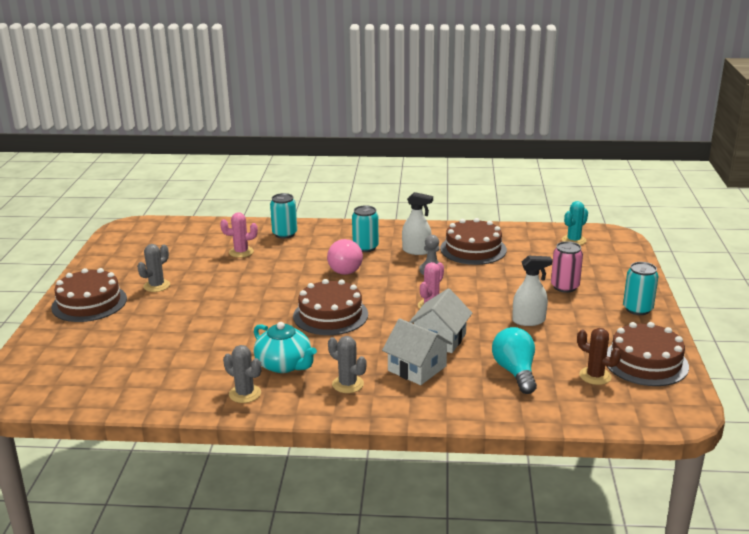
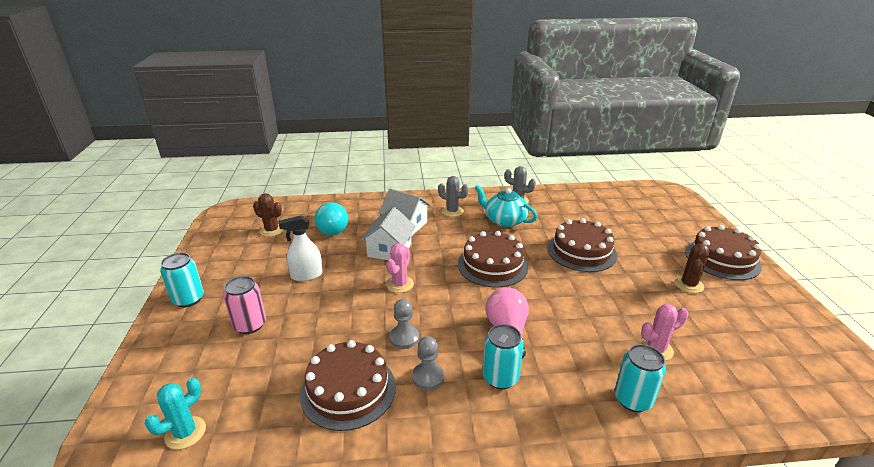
camera: 170 degrees right, 5 degrees up
grey cactus [137,244,170,292] -> brown cactus [674,244,710,293]
white spray bottle [402,192,433,255] -> grey pawn [412,336,444,390]
brown cake [606,322,689,386] -> brown cake moved to [547,218,617,272]

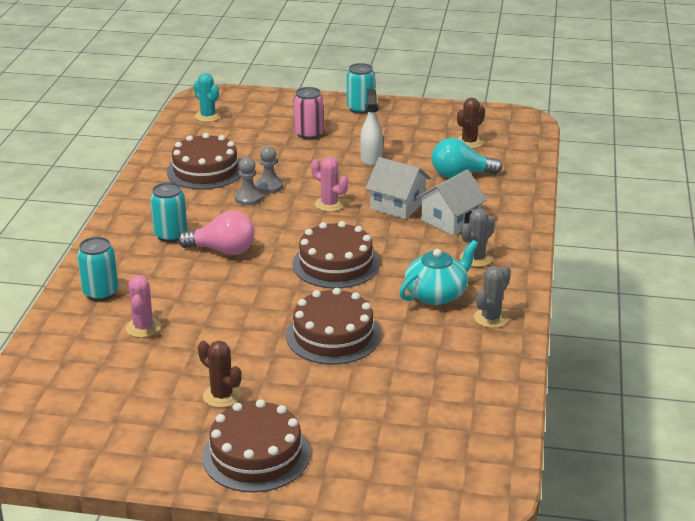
camera: 105 degrees right, 0 degrees up
grey pawn [412,336,444,390] -> grey pawn moved to [255,146,283,194]

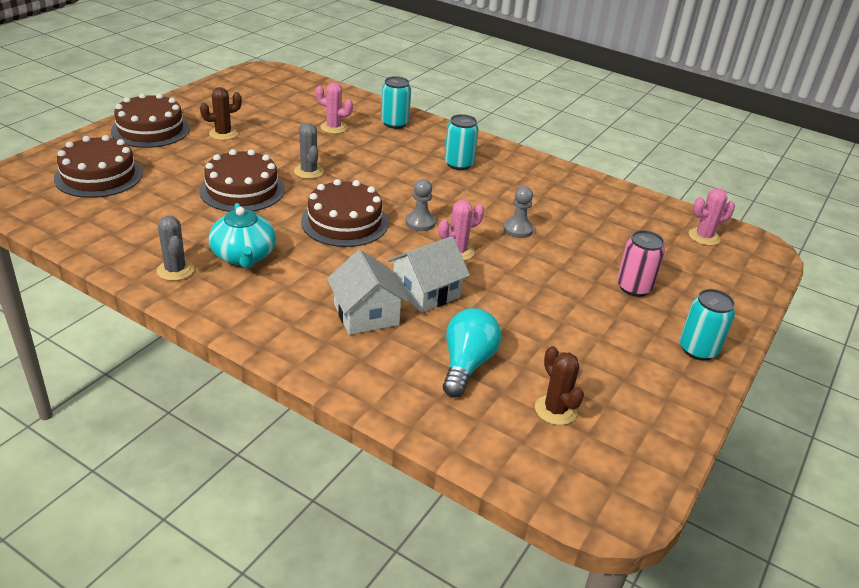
camera: 110 degrees right, 5 degrees up
brown cake [167,133,240,190] -> brown cake moved to [54,135,143,198]
pink light bulb [178,211,255,255] -> none
turquoise cactus [194,73,221,122] -> pink cactus [689,188,735,246]
grey pawn [234,157,263,206] -> grey pawn moved to [405,179,436,231]
white spray bottle [360,89,383,166] -> none
grey cactus [460,208,495,267] -> grey cactus moved to [294,123,324,179]

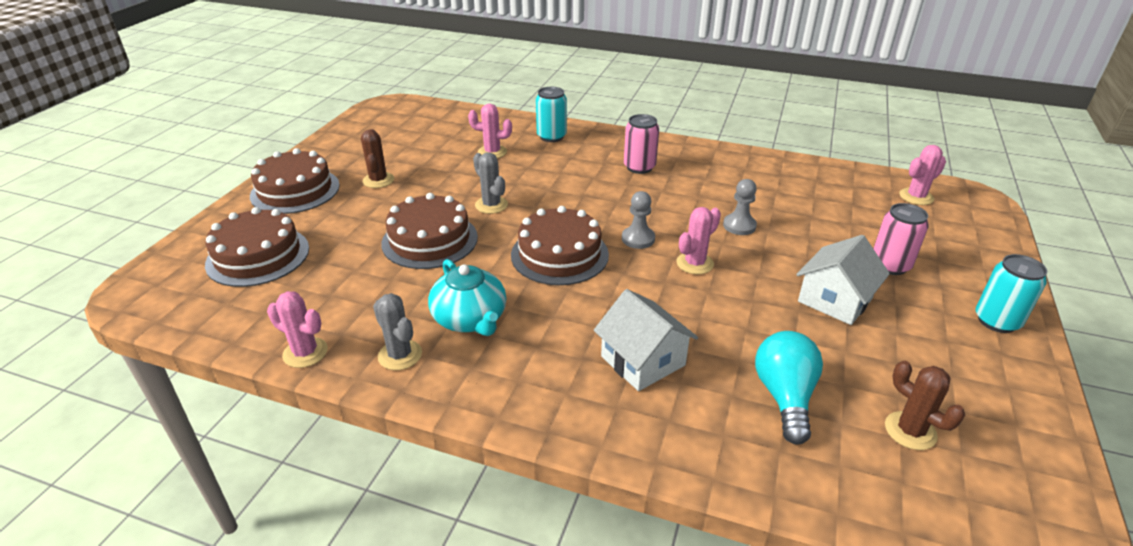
camera: 10 degrees left, 0 degrees up
brown cactus [200,87,242,140] -> brown cactus turned 60 degrees counterclockwise [361,129,394,188]
white house [388,236,470,313] -> white house moved to [796,235,890,325]
turquoise can [444,114,479,170] -> pink can [624,114,659,174]
none -> pink cactus [267,291,328,368]

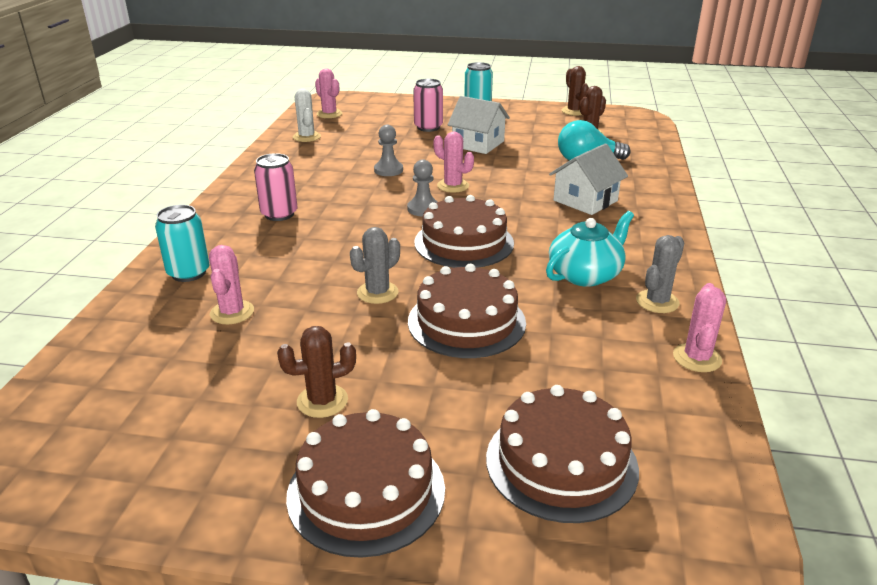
camera: 100 degrees left, 5 degrees down
none -> white cactus [293,88,321,142]
none -> brown cactus [562,66,589,116]

